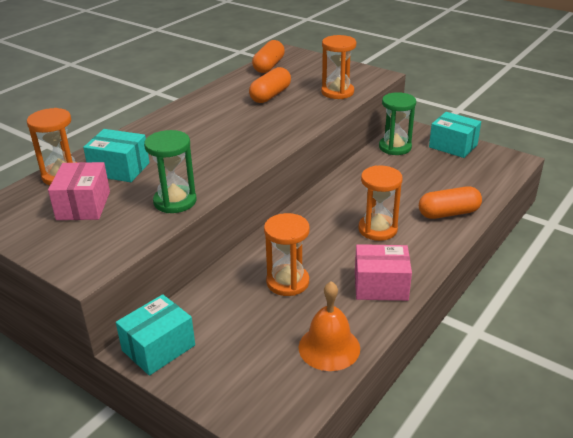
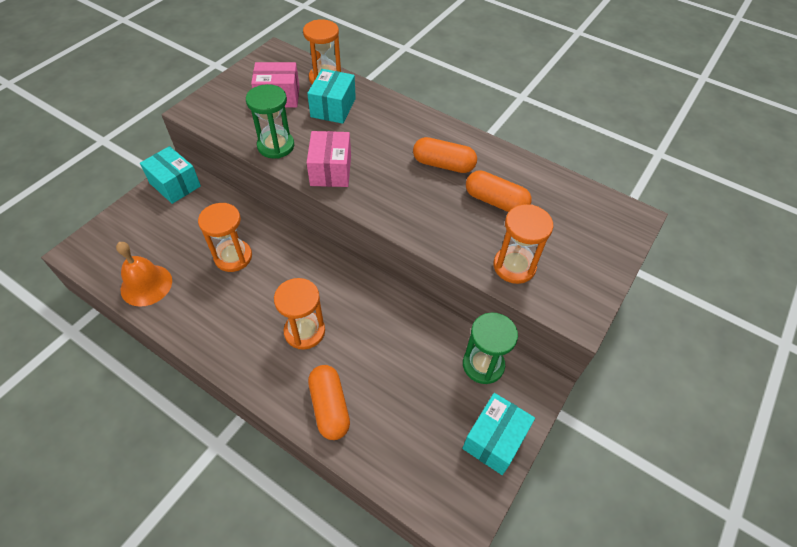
camera: 85 degrees right, 20 degrees up
orange capsule [252,40,285,73] -> orange capsule moved to [413,137,477,173]
pink box [355,244,412,301] -> pink box moved to [307,131,351,187]

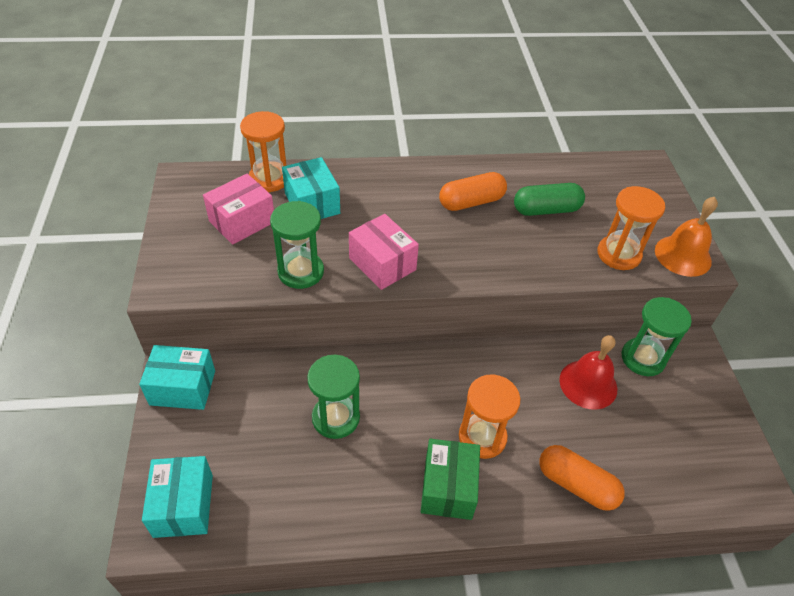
camera: 40 degrees left, 5 degrees down
orange bell [116,242,172,307] -> orange bell moved to [655,197,718,277]
orange hourglass [198,203,252,272] -> green hourglass [307,355,360,439]
turquoise box [462,393,535,475] -> turquoise box moved to [142,456,213,538]
orange capsule [466,170,532,212] -> green capsule [514,183,585,216]
none -> green box [421,439,480,520]
none -> red bell [559,335,617,410]

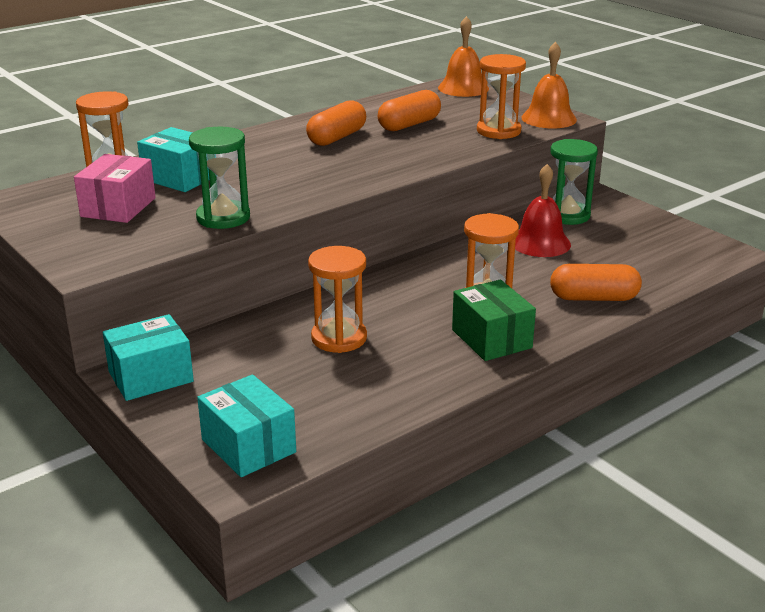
camera: 30 degrees left, 20 degrees down
green hourglass [307,355,360,439] -> orange hourglass [308,246,367,353]
pink box [349,214,419,290] -> none
green capsule [514,183,585,216] -> orange capsule [378,90,441,131]
none -> orange bell [438,16,489,97]

